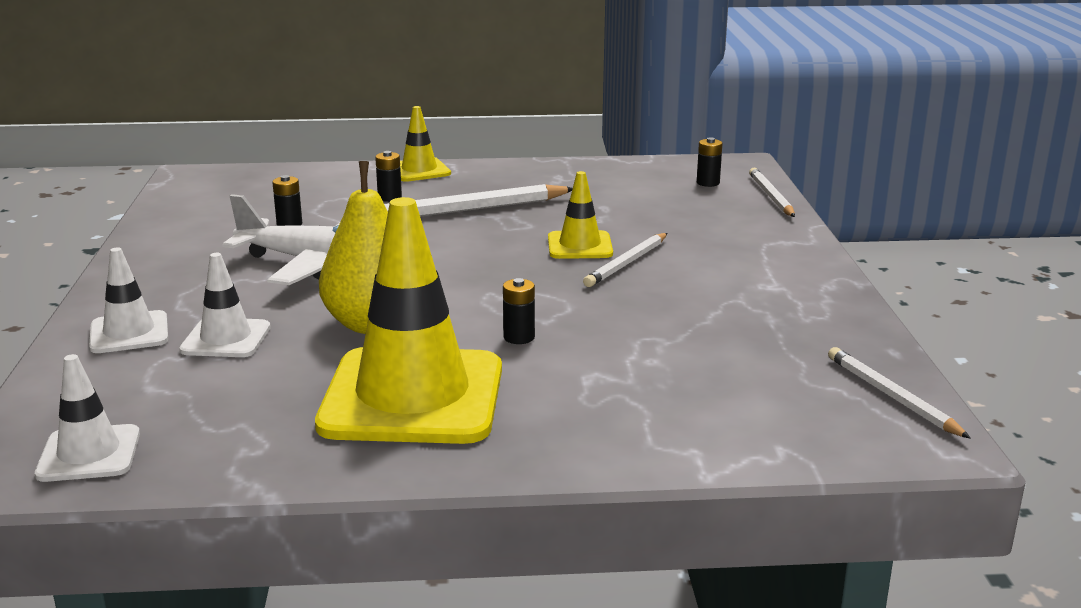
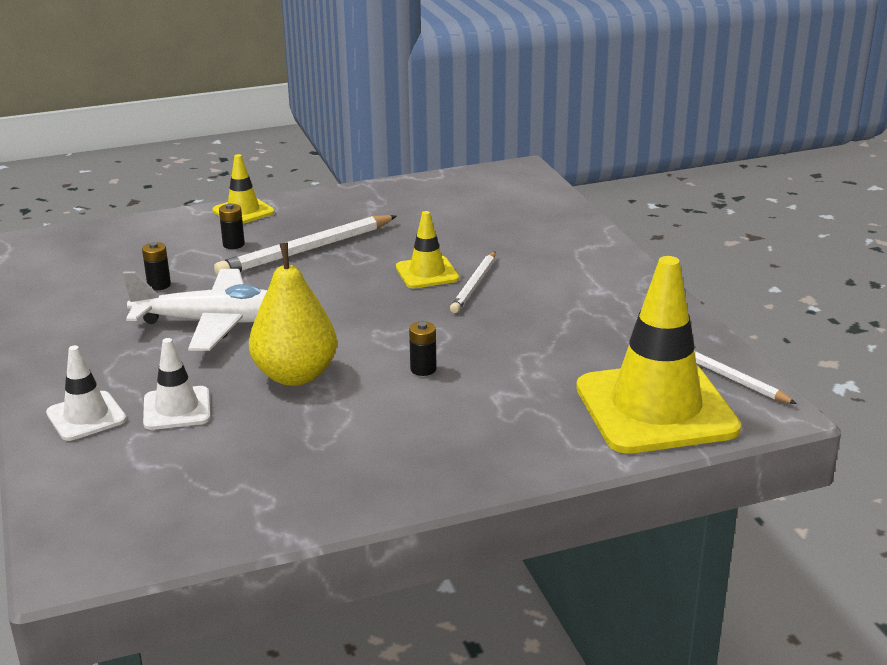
camera: 15 degrees left, 5 degrees up
white traffic cone [35,354,140,482] -> none
yellow traffic cone [315,197,502,444] -> yellow traffic cone moved to [576,256,741,454]
black battery [697,137,723,187] -> none
white pencil [749,167,795,217] -> none

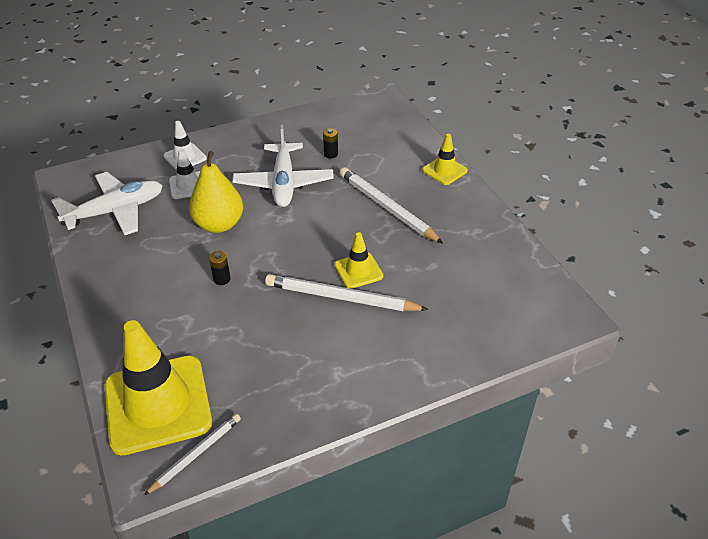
camera: 85 degrees right, 15 degrees up
black battery [219,203,245,249] -> none
white pencil [450,252,496,313] -> white pencil [265,274,429,311], size x1.67
none -> white plane [51,172,163,235]

